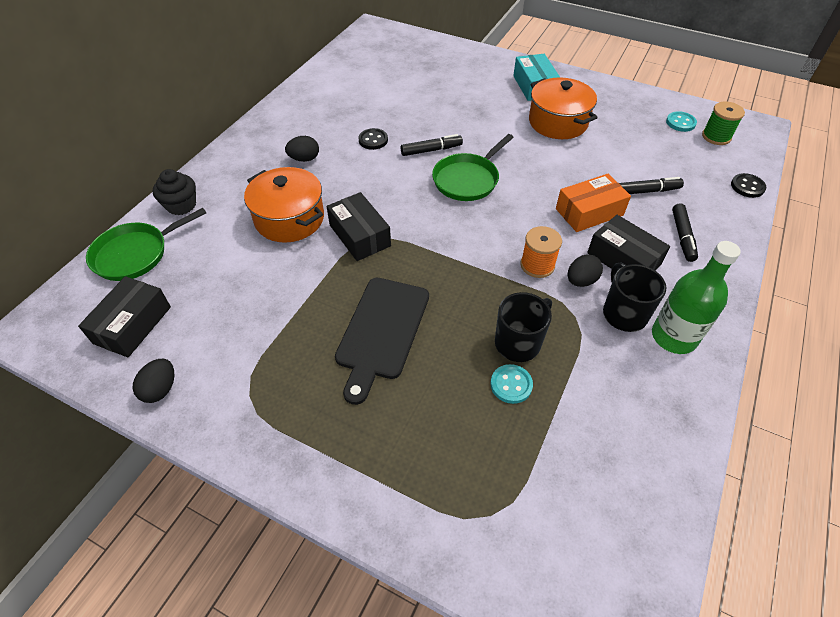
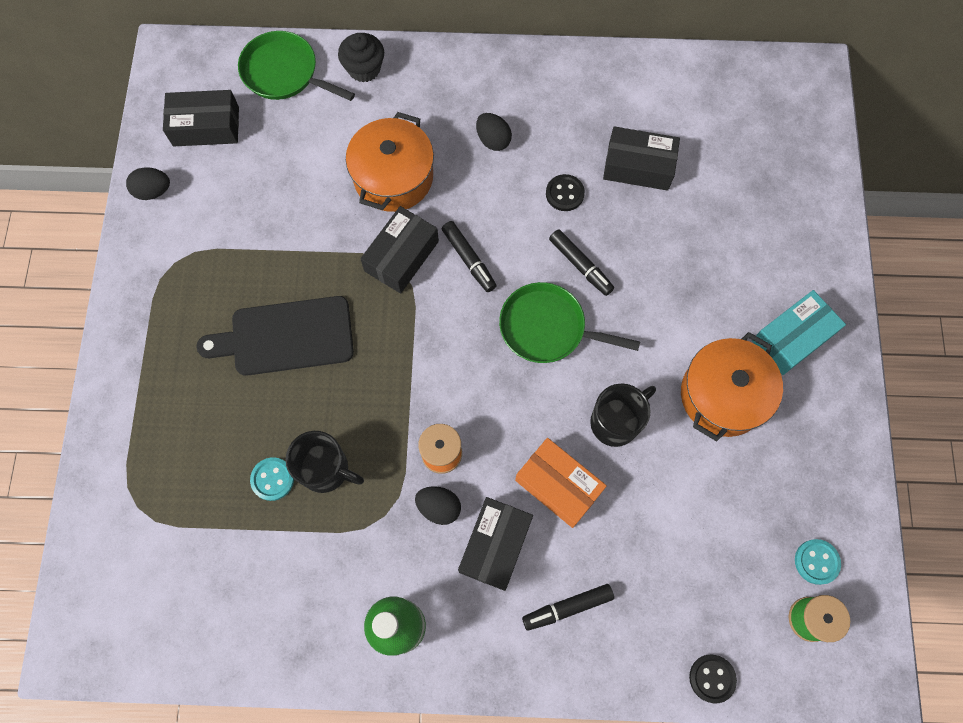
camera: 65 degrees right, 20 degrees up
black mug [603,262,666,332] -> black mug moved to [590,384,656,447]
black marker [619,177,684,194] -> black marker moved to [442,221,497,292]
none -> black box [603,126,680,191]

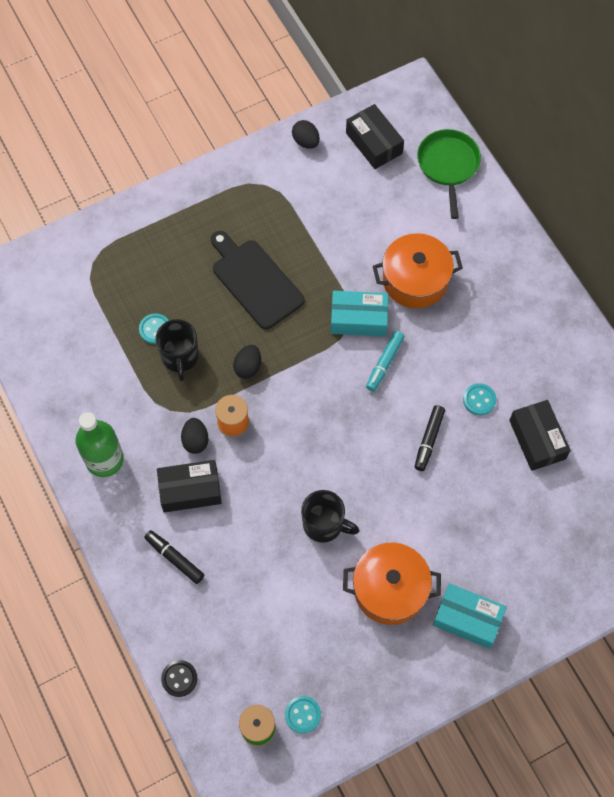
camera: 60 degrees right, 5 degrees down
black cupcake [338,33,384,82] -> none
black box [361,206,439,294] -> turquoise box [331,291,388,336]
black marker [442,221,497,292] -> turquoise marker [366,331,405,391]
black egg [476,113,512,151] -> black egg moved to [233,345,261,379]
green pan [499,282,640,363] -> none
orange box [515,438,607,528] -> none
black button [546,174,585,211] -> turquoise button [463,383,496,415]

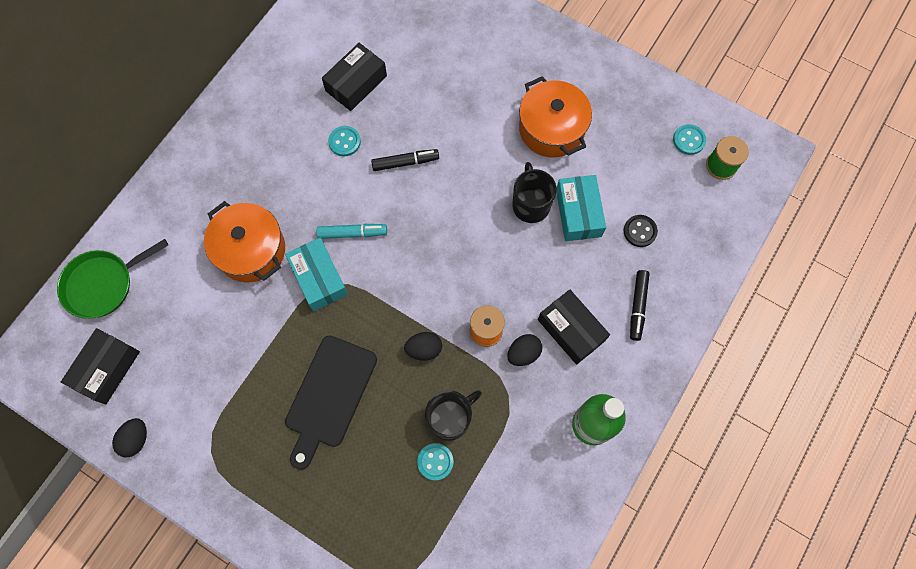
camera: 120 degrees left, 5 degrees up
black button [161,660,197,697] -> black button moved to [624,215,658,247]
turquoise box [433,583,507,649] -> turquoise box moved to [556,175,606,241]

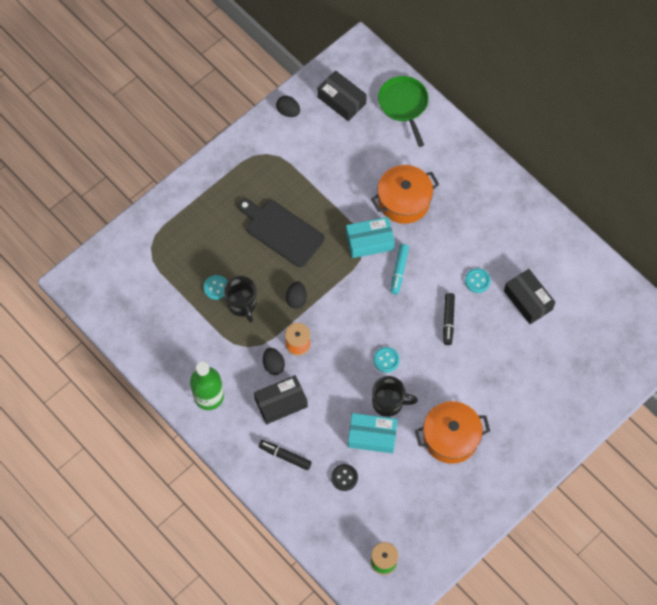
camera: 105 degrees right, 5 degrees down
turquoise button [673,124,706,155] -> turquoise button moved to [374,347,400,373]

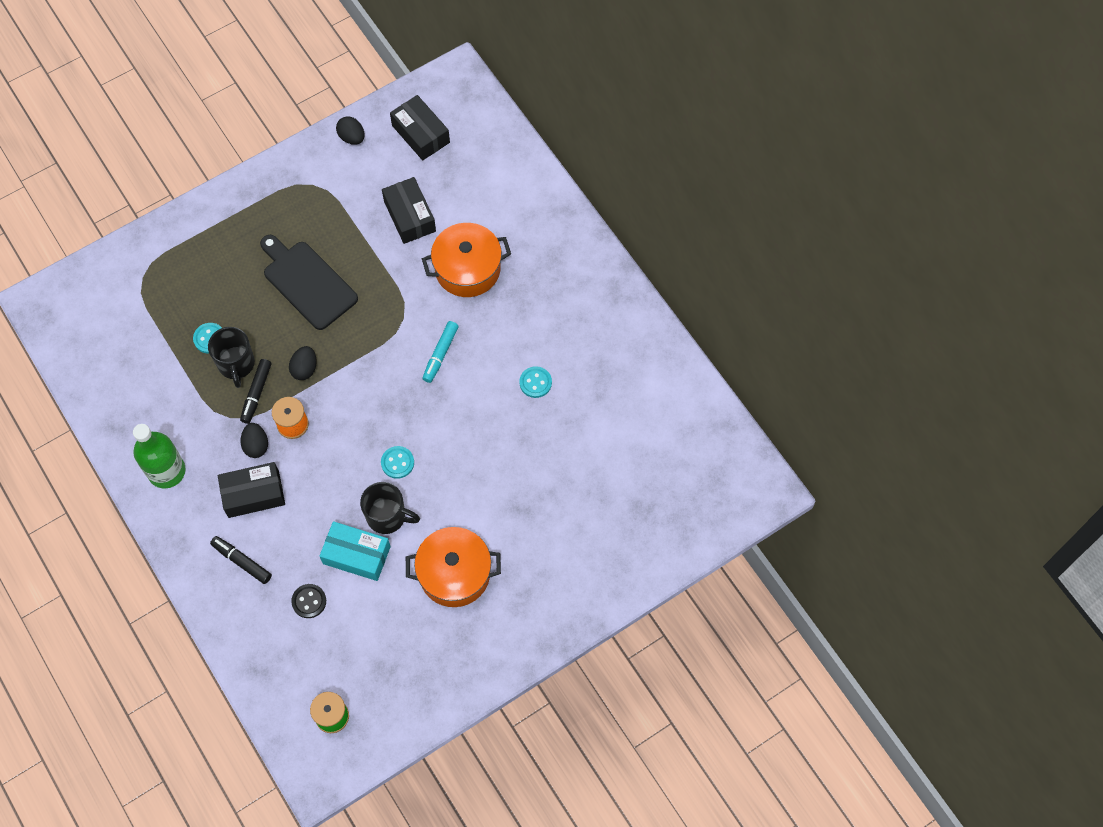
camera: 10 degrees right, 0 degrees up
turquoise box [346,217,395,258] -> none
green pan [378,76,429,147] -> none
black marker [443,293,455,345] -> black marker moved to [240,359,271,424]
black box [504,269,556,324] -> black box moved to [382,177,436,244]

